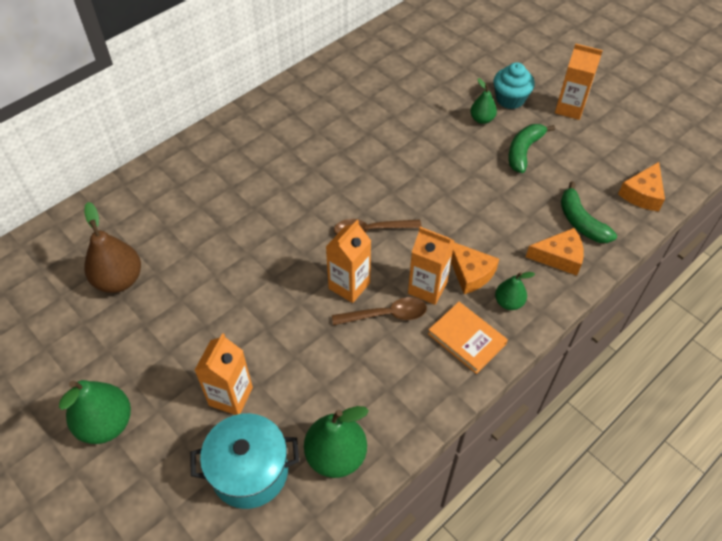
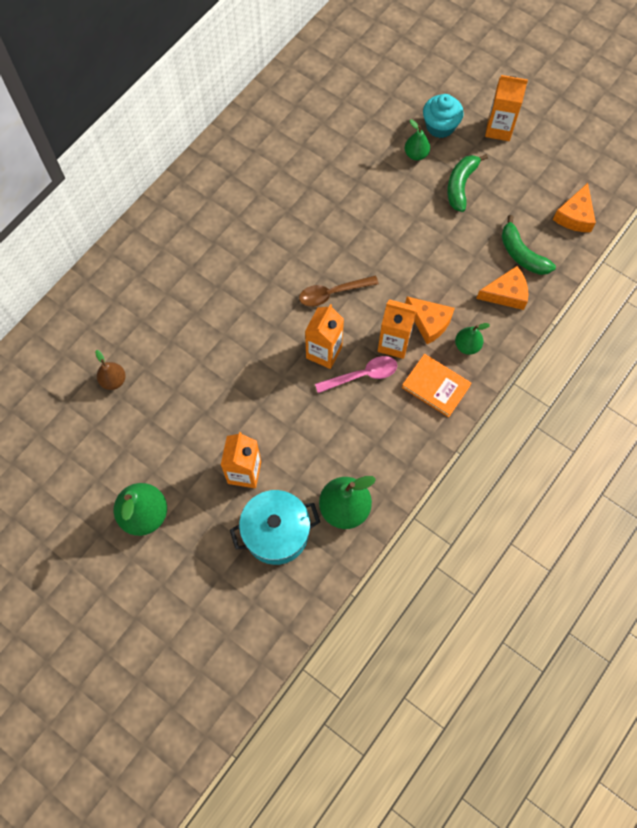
camera: 10 degrees left, 15 degrees up
brown pear [84,202,141,293] -> brown pear [95,350,126,390], size x0.57
brown spoon [332,297,427,325] -> pink spoon [315,356,397,393]

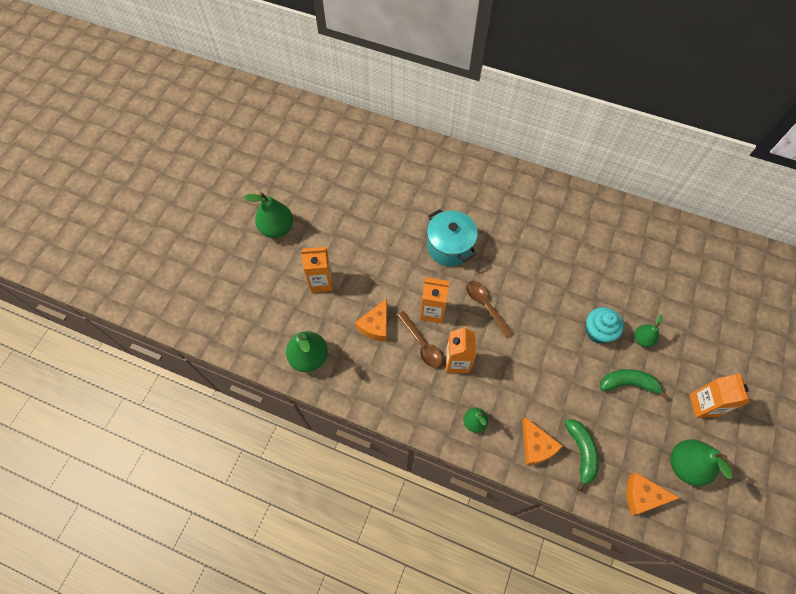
camera: 75 degrees right, 5 degrees down
brown pear [95,350,126,390] -> none
turquoise pot [230,490,320,565] -> turquoise pot moved to [427,209,478,266]
pink spoon [315,356,397,393] -> brown spoon [397,311,443,368]
orange book [402,354,472,417] -> none
orange cheese [405,297,455,344] -> orange cheese moved to [355,299,387,342]
turquoise cupcake [423,94,464,138] -> turquoise cupcake moved to [586,307,624,344]
green banana [501,215,556,275] -> green banana turned 135 degrees clockwise [565,419,599,491]
none -> green pear [670,439,733,486]

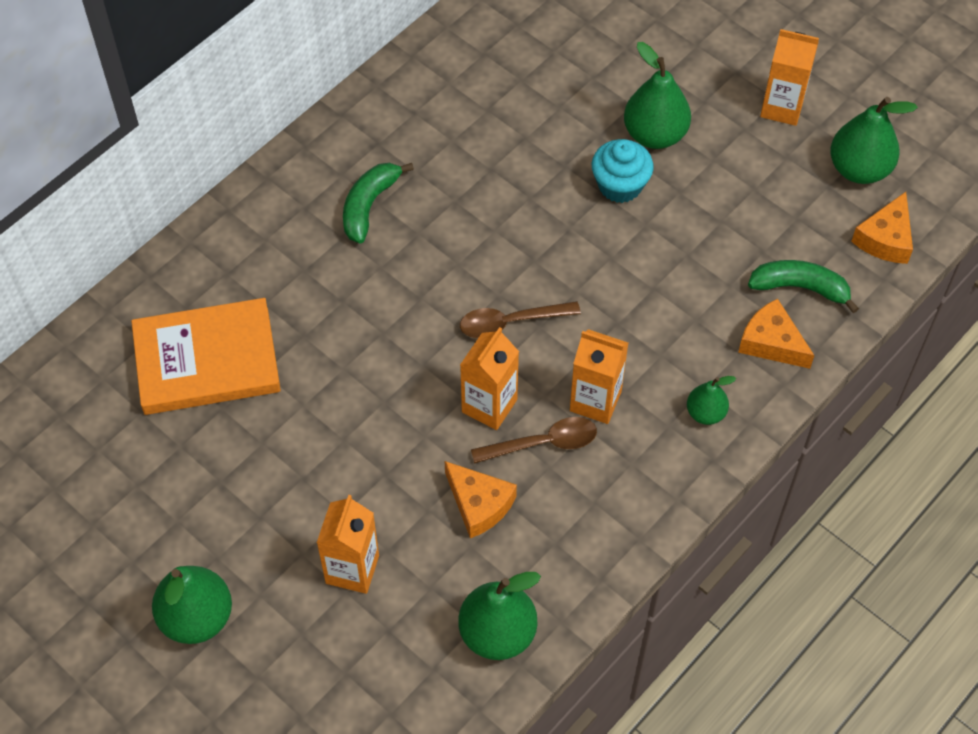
camera: 70 degrees left, 5 degrees down
turquoise pot [427,209,478,266] -> none
orange cheese [522,417,562,465] -> orange cheese turned 135 degrees counterclockwise [738,299,815,369]
green banana [600,369,669,399] -> green banana moved to [343,163,414,243]
green pear [634,314,663,347] -> green pear [624,42,691,149], size x1.75
none -> orange book [131,298,281,415]

